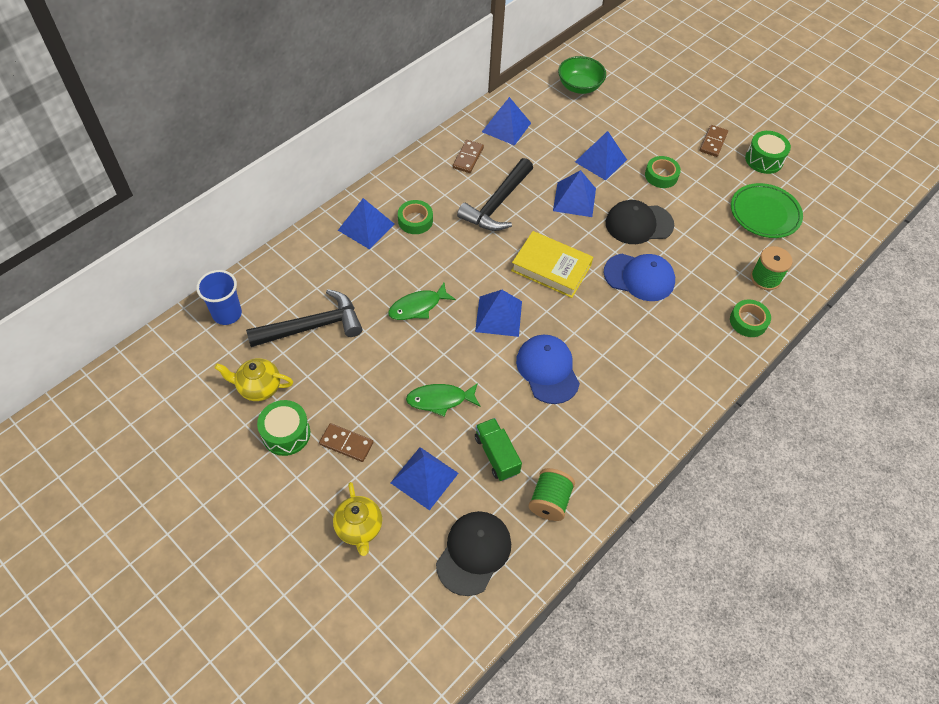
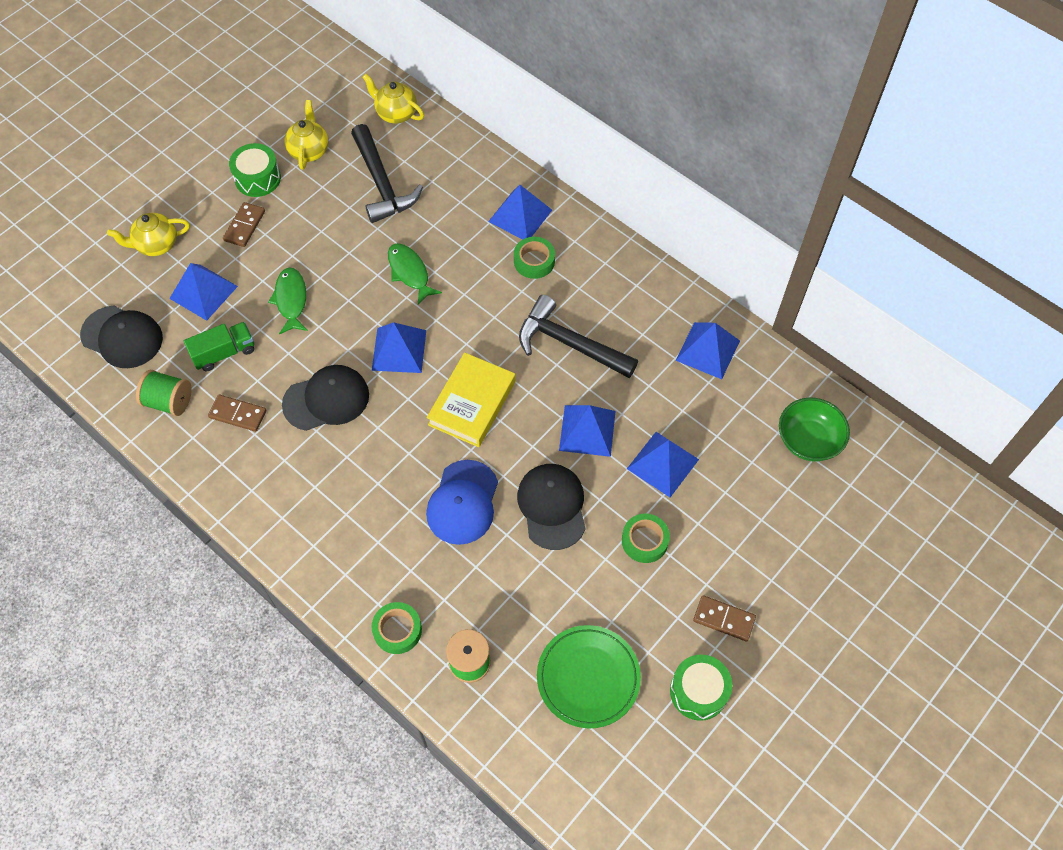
camera: 90 degrees right, 5 degrees up
blue cup [196,270,242,325] -> yellow teapot [363,74,424,124]
brown domino [453,140,484,173] -> brown domino moved to [208,395,266,432]
blue cap [516,335,580,404] -> black cap [282,365,369,431]

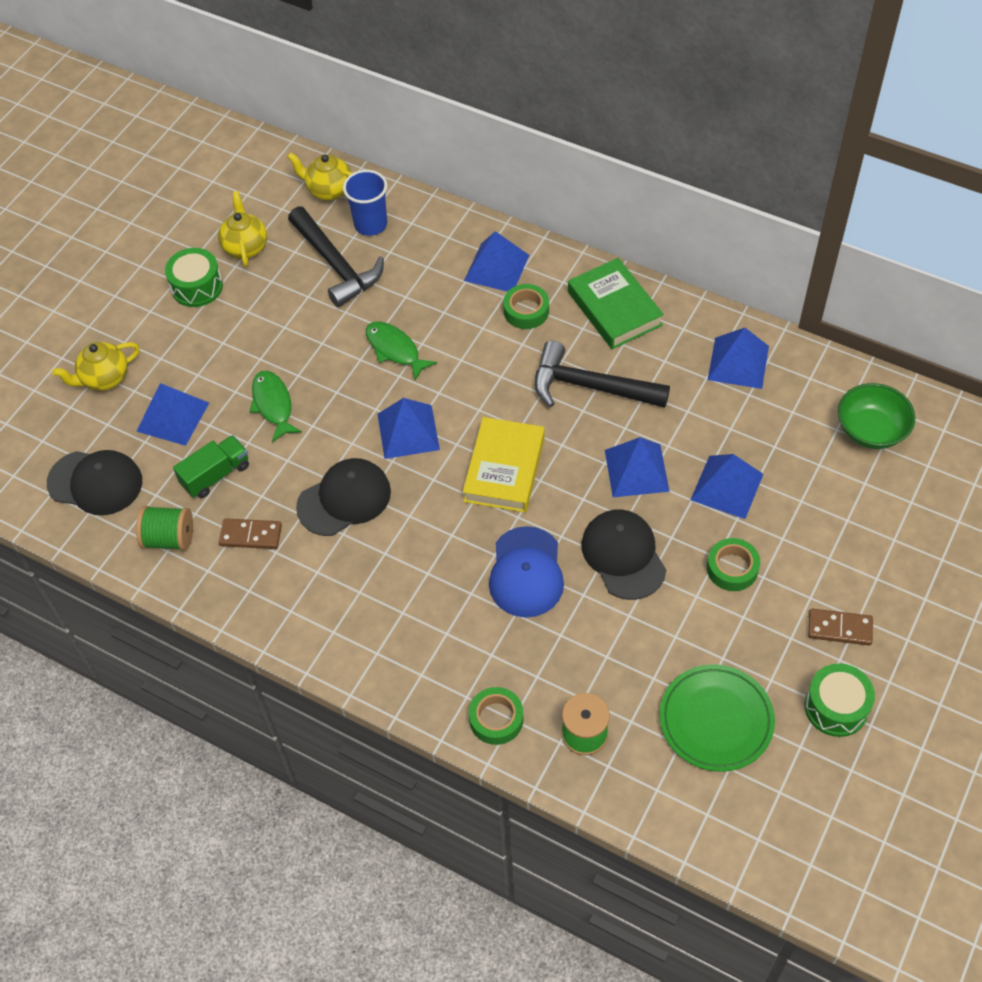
camera: 10 degrees left, 5 degrees down
brown domino [223,202,265,247] -> none
none -> blue cup [343,170,387,236]
none -> green book [568,258,664,349]

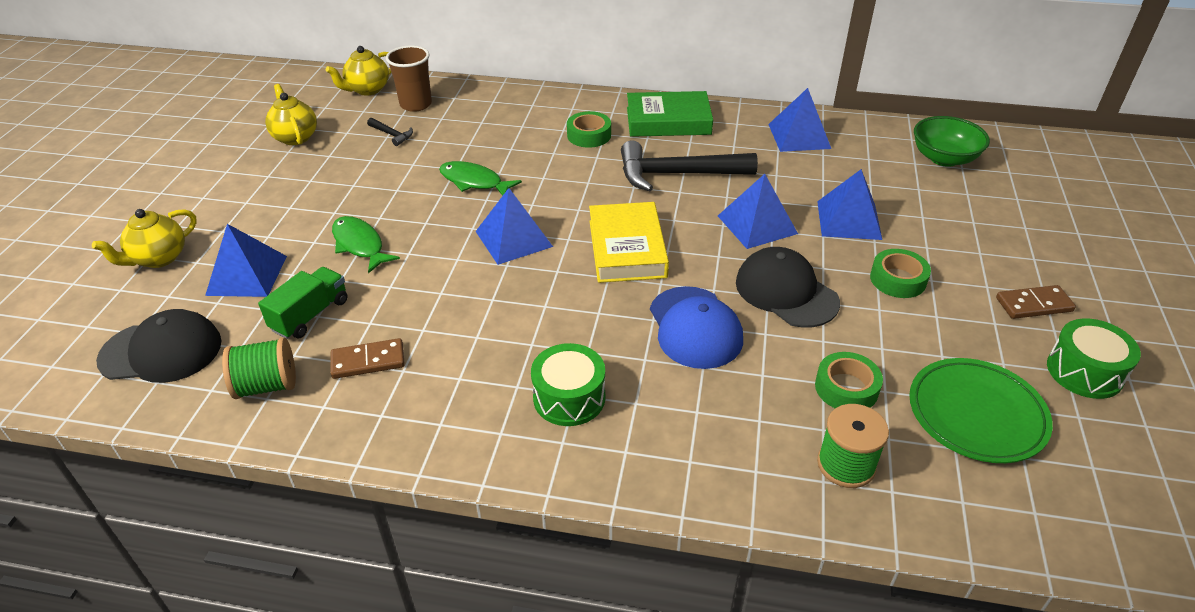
camera: 20 degrees left, 15 degrees down
green drum [165,248,223,307] -> green drum moved to [531,343,605,426]
yellow teapot [287,152,352,201] -> yellow teapot turned 45 degrees counterclockwise [326,46,391,96]
black hammer [288,206,384,307] -> black hammer [367,118,413,146], size x0.42
black cap [296,458,391,536] -> none
blue cup [343,170,387,236] -> brown cup [386,45,432,112]
blue pyramid [464,231,529,292] -> none
green tape [469,687,523,745] -> green tape moved to [815,352,883,408]
green book [568,258,664,349] -> green book turned 45 degrees counterclockwise [627,91,713,137]

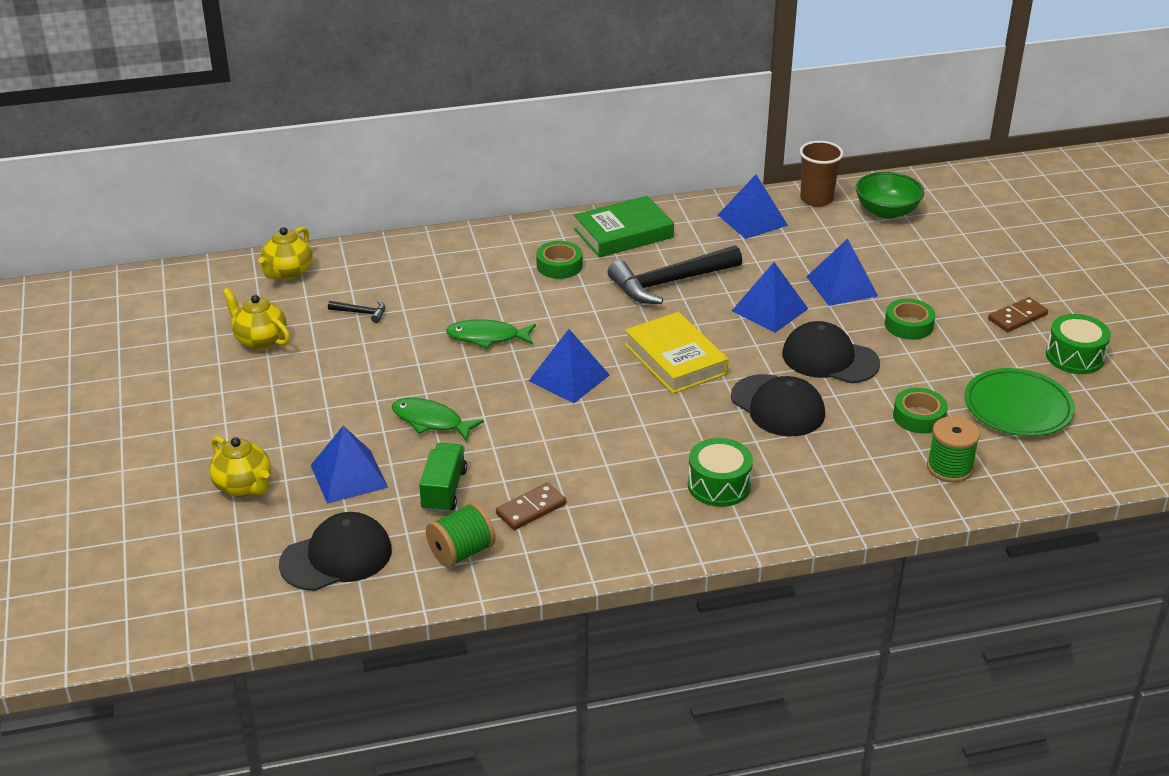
camera: 25 degrees left, 5 degrees down
yellow teapot [92,209,197,268] -> yellow teapot turned 60 degrees counterclockwise [209,436,271,497]
brown cup [386,45,432,112] -> brown cup moved to [799,141,844,207]
blue cap [650,286,743,369] -> black cap [731,374,825,437]

